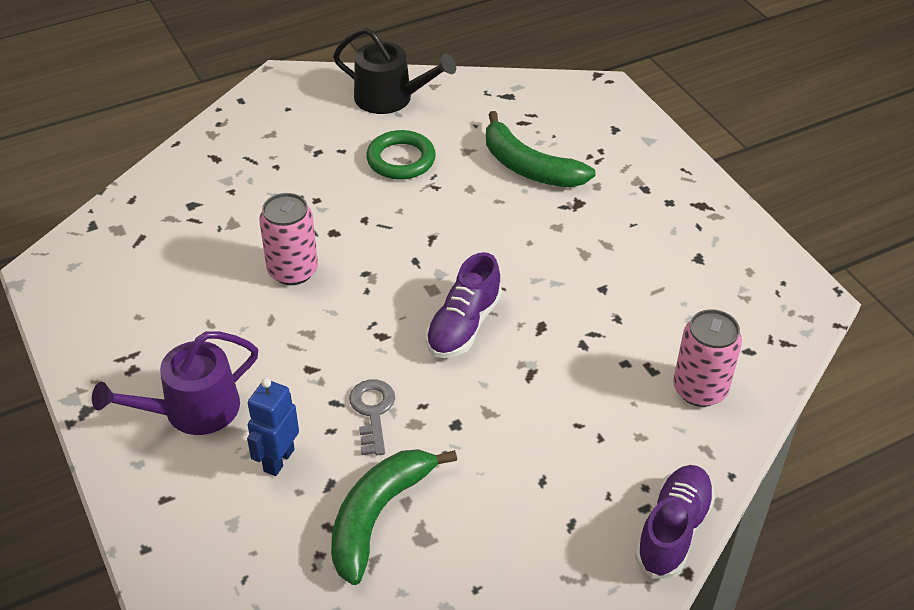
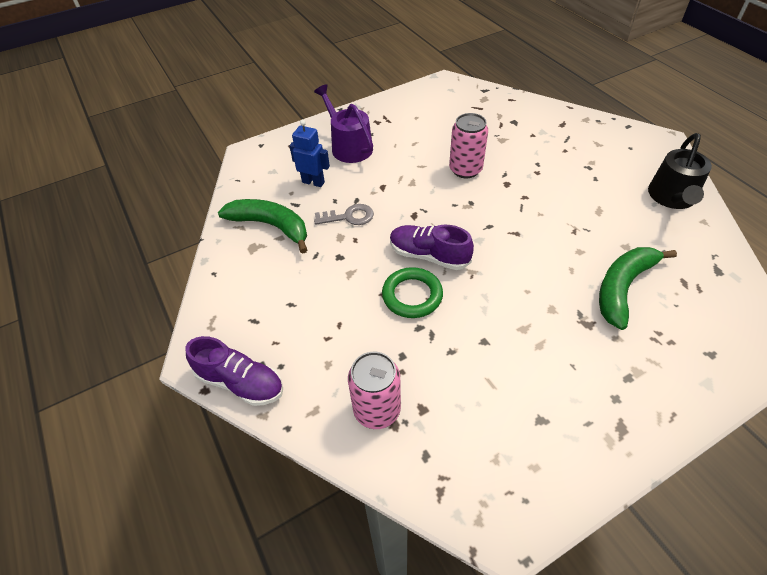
camera: 90 degrees right, 5 degrees up
green ring [366,130,436,180] -> green ring moved to [382,267,443,318]

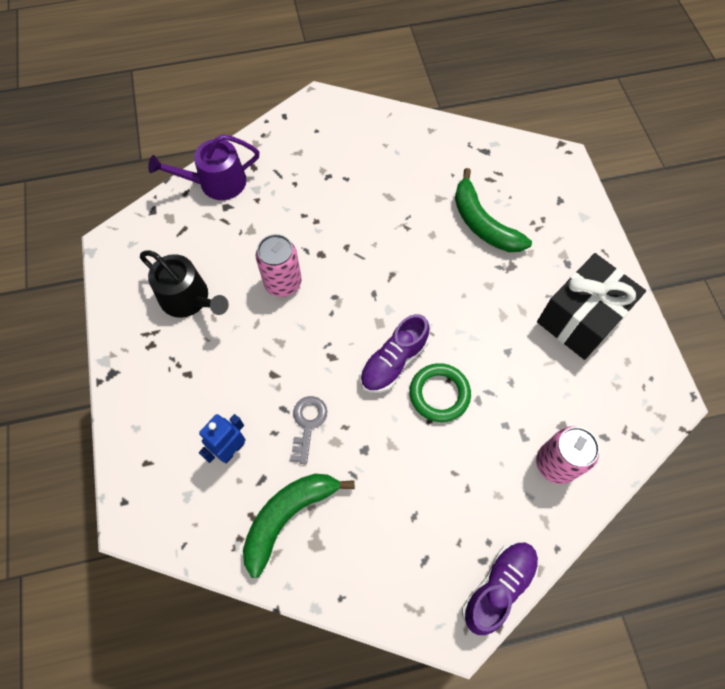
camera: 75 degrees left, 15 degrees up
purple watering can [314,84,373,163] -> purple watering can moved to [148,135,259,200]
black watering can [648,133,712,209] -> black watering can moved to [140,250,229,318]
none -> black gift [537,253,646,360]

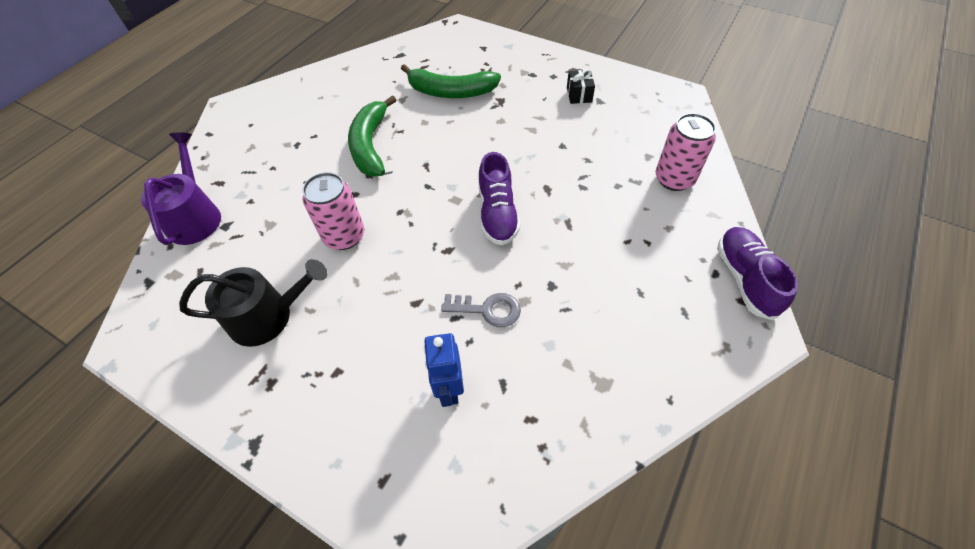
camera: 45 degrees left, 10 degrees down
purple watering can [148,135,259,200] -> purple watering can turned 150 degrees clockwise [141,133,221,245]
green banana [243,474,355,578] -> green banana moved to [348,95,396,176]
grey key [290,396,327,464] -> grey key turned 135 degrees clockwise [441,293,521,327]
green ring [410,363,471,422] -> none
black gift [537,253,646,360] -> black gift [567,69,595,104], size x0.41

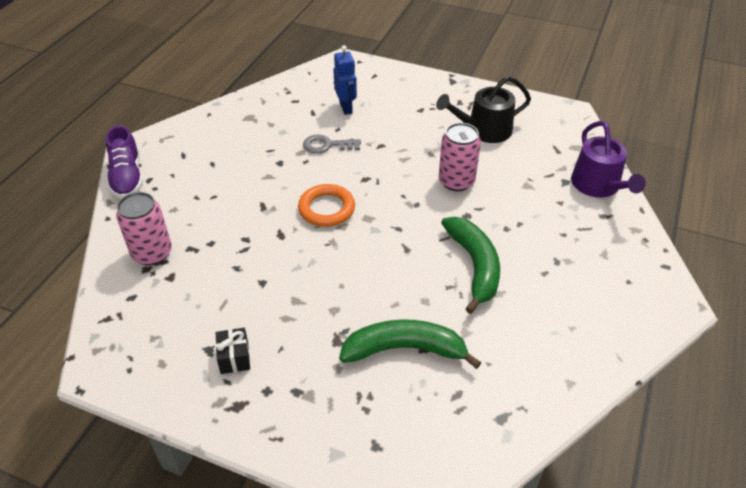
camera: 170 degrees right, 10 degrees down
purple shoe [478,152,520,245] -> orange ring [298,184,355,227]

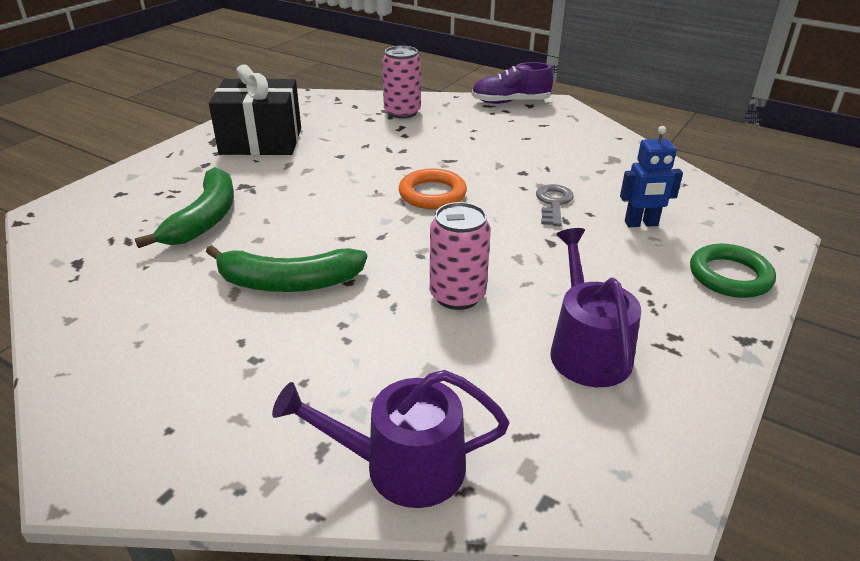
camera: 100 degrees right, 10 degrees down
black gift [216,328,250,374] -> black gift [209,65,301,155], size x2.43
black watering can [436,76,531,143] -> purple watering can [550,228,641,387]
none -> green ring [690,244,776,298]

